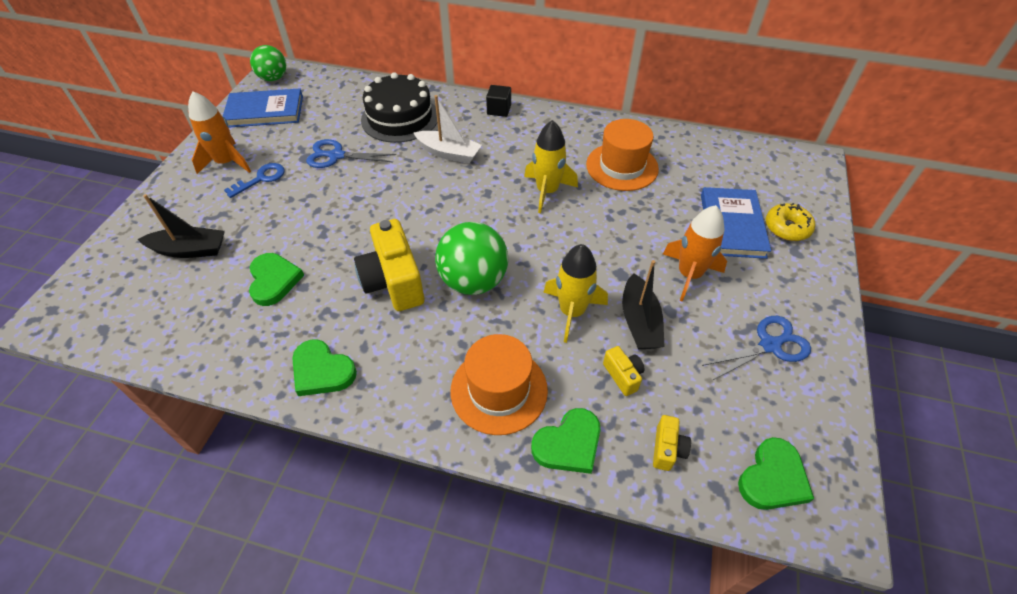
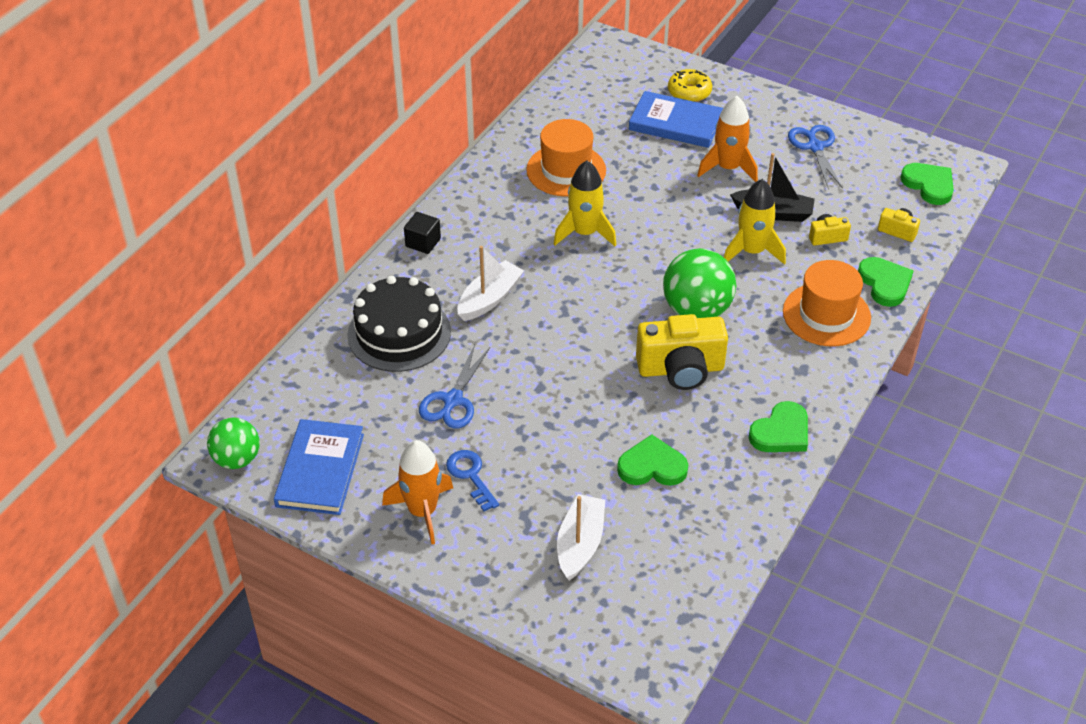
camera: 75 degrees left, 5 degrees down
black boat [137,194,225,258] -> white boat [557,494,605,580]

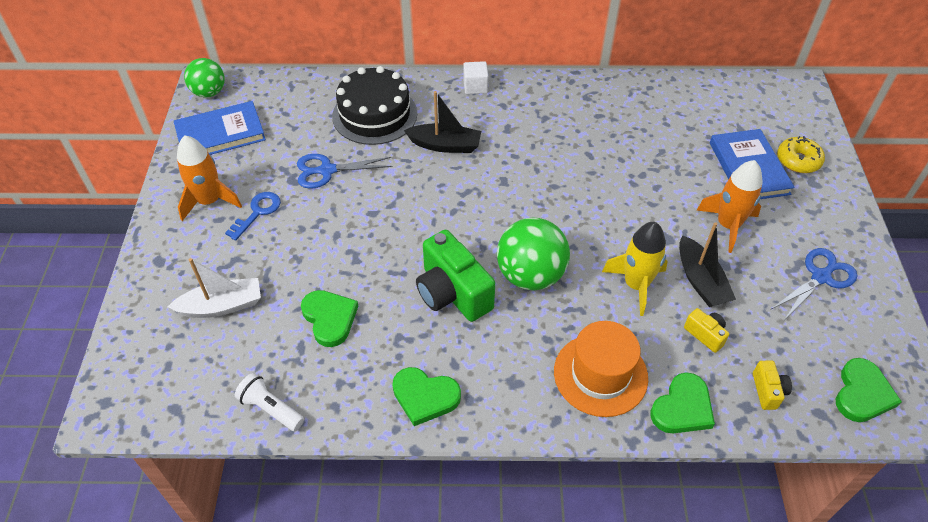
camera: 60 degrees right, 5 degrees up
black cube [404,212,441,254] -> white cube [463,61,488,94]
white boat [457,246,524,321] -> black boat [404,91,481,153]
orange hat [526,119,606,197] -> none
yellow rocket [554,161,616,246] -> none
yellow camera [636,314,728,390] -> green camera [416,230,495,322]
none -> white flashlight [235,373,304,431]

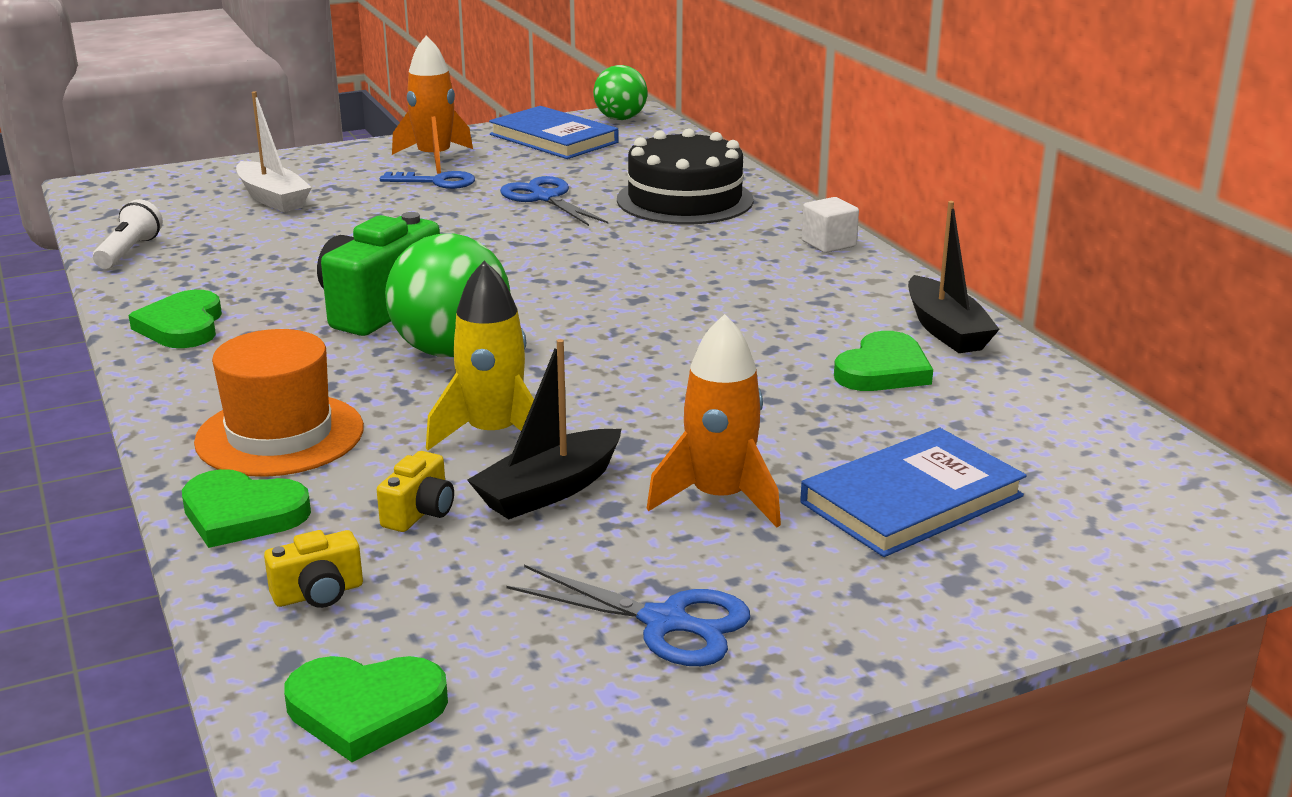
camera: 65 degrees right, 25 degrees down
green heart [301,290,358,347] -> green heart moved to [834,331,933,391]
black boat [404,91,481,153] -> black boat moved to [908,201,1000,353]
yellow donut [777,136,825,173] -> none

